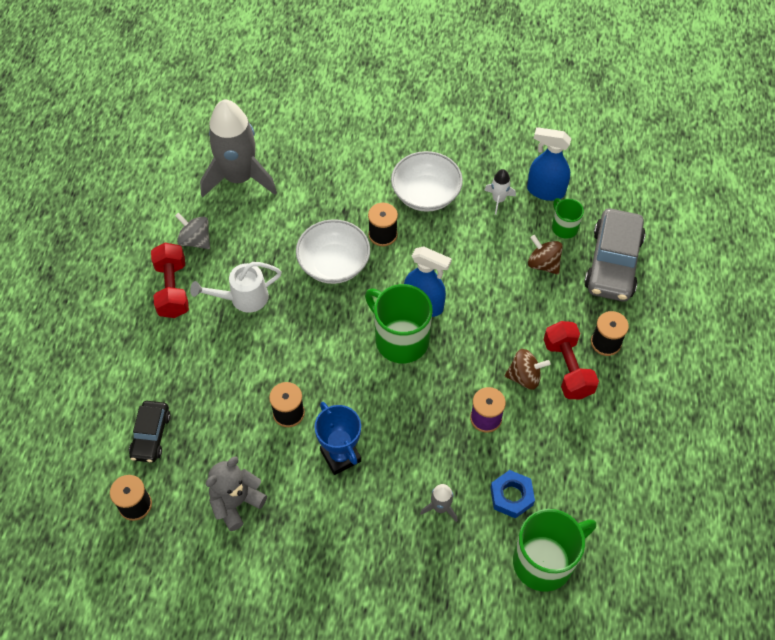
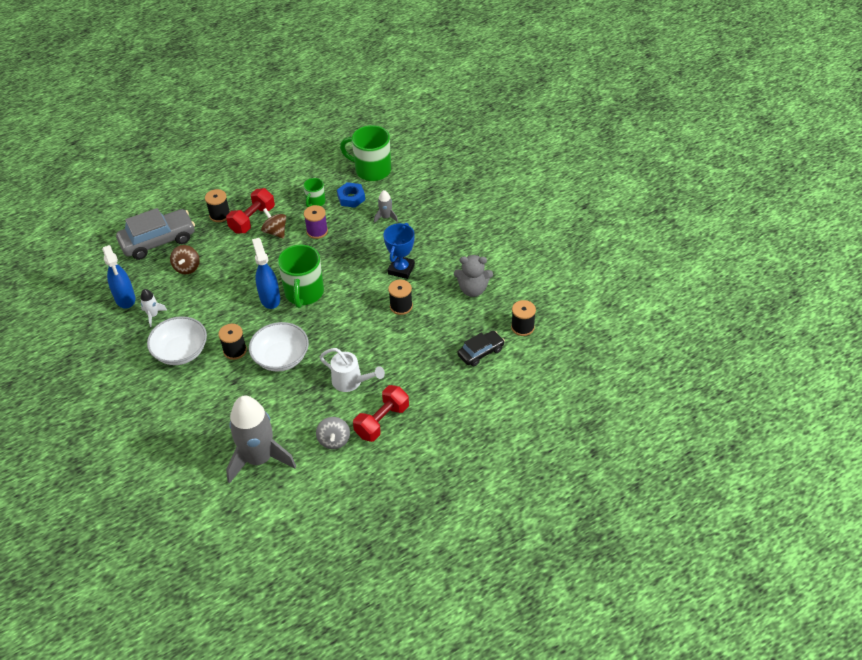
camera: 130 degrees left, 10 degrees down
green mug [552,198,584,239] -> green mug moved to [303,178,326,207]

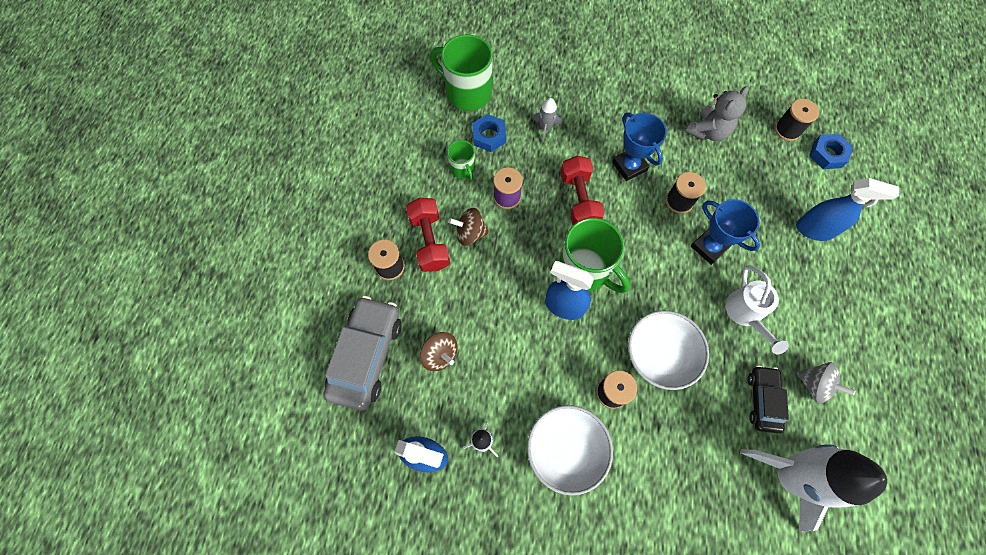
camera: 50 degrees left, 20 degrees up
grey rocket [226,395,296,484] -> white rocket [740,444,887,532]
white watering can [320,348,385,392] -> white watering can turned 105 degrees clockwise [725,265,789,354]
green mug [340,125,391,181] -> green mug turned 60 degrees clockwise [430,35,493,111]
red dumbbell [353,385,409,442] -> red dumbbell moved to [560,156,605,225]
black car [457,331,505,366] -> black car moved to [748,365,789,433]
none -> blue trophy [691,199,760,265]
none -> blue spray bottle [796,178,899,241]
none -> blue nut [809,134,853,169]

